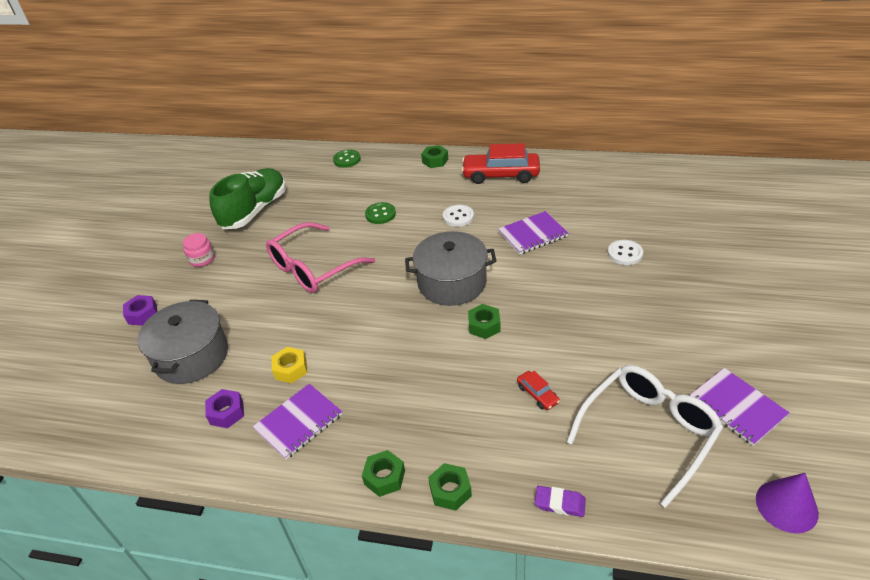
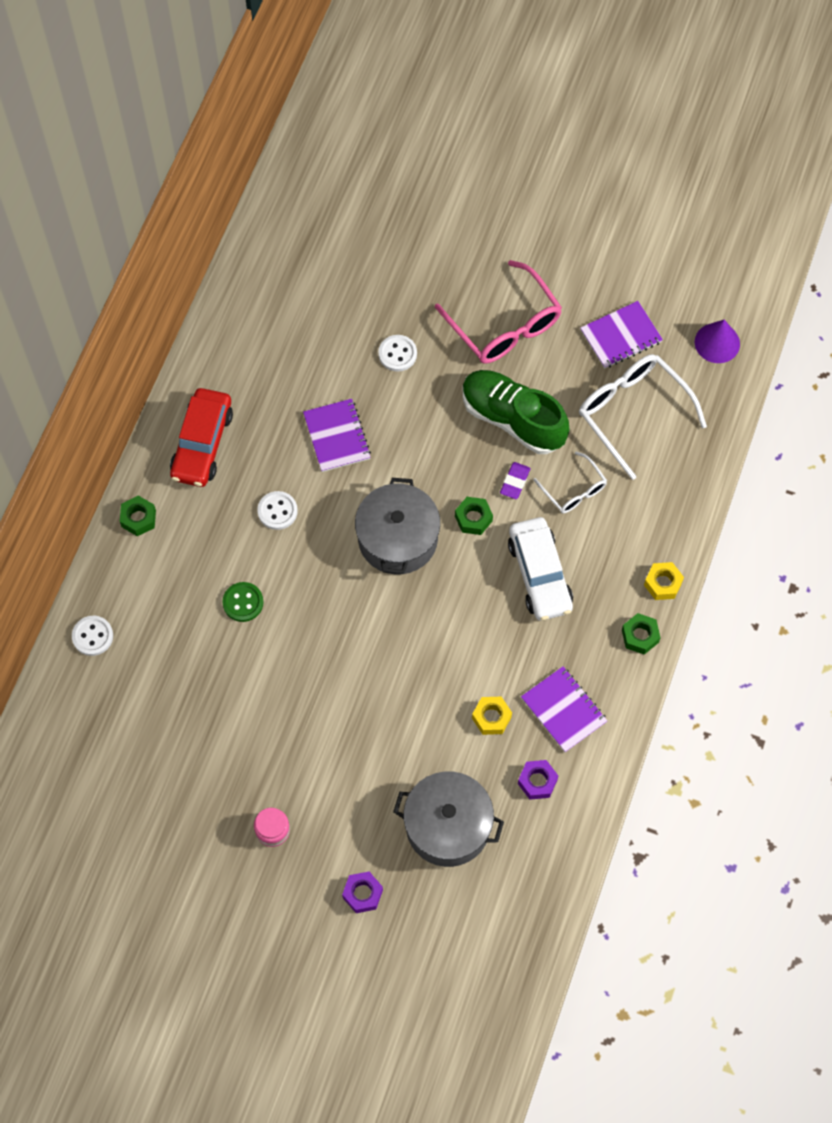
camera: 85 degrees left, 25 degrees up
green shoe [209,168,286,229] -> green shoe moved to [463,370,569,454]
pink glasses [266,222,375,293] -> pink glasses moved to [435,260,562,364]
green button [333,150,361,168] -> white button [72,616,113,656]
green nut [428,463,472,511] -> yellow nut [644,562,684,600]
red car [517,371,560,410] -> white glasses [533,451,607,514]
purple eraser [535,486,586,517] -> purple eraser moved to [500,462,531,499]
none -> white car [508,517,573,621]

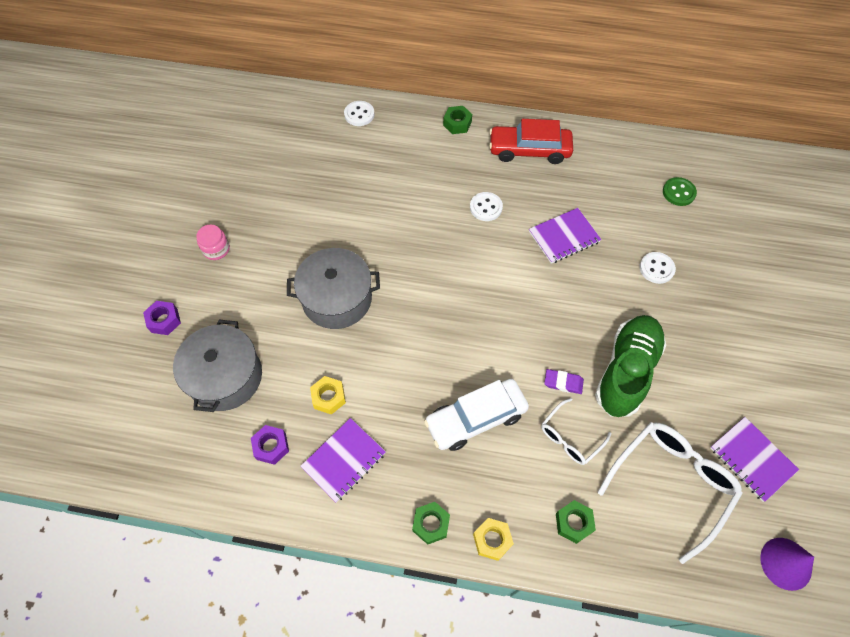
camera: 80 degrees right, 5 degrees down
green button [222,582,264,622] -> green button moved to [663,177,697,206]
grey pot [355,478,440,574] -> grey pot moved to [287,248,380,329]
pink glasses [435,260,562,364] -> none
green nut [455,497,493,535] -> green nut moved to [556,500,596,544]

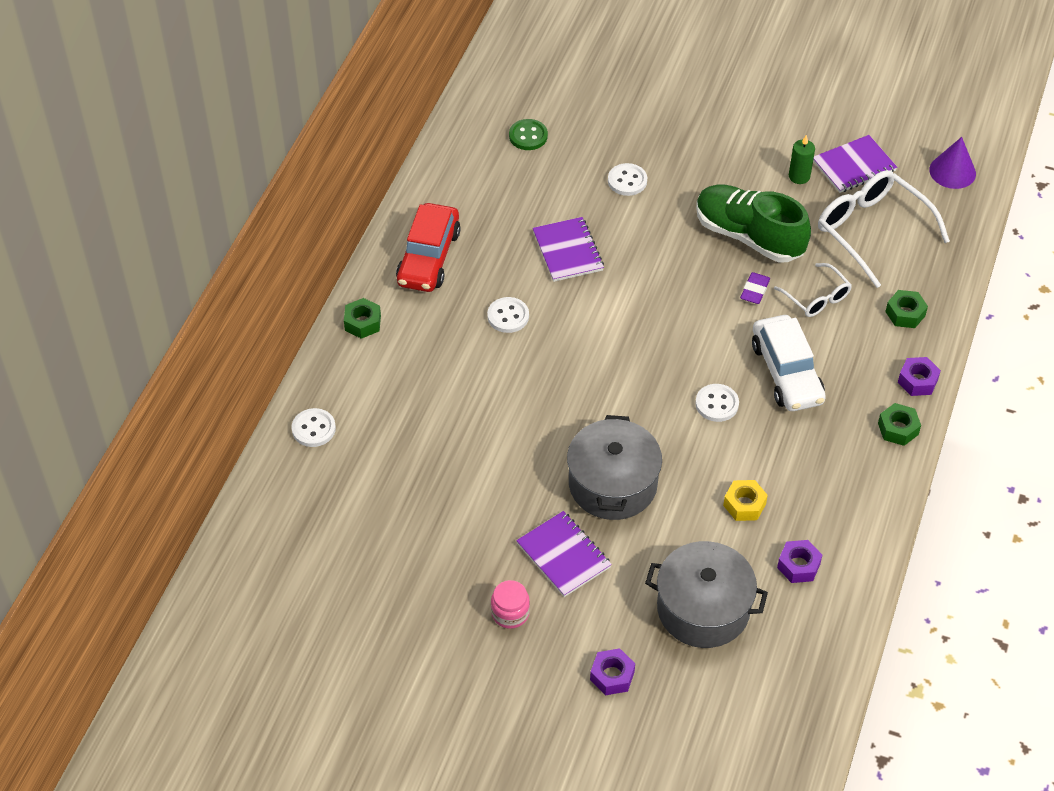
camera: 80 degrees left, 10 degrees down
purple notebook [300,418,386,503] -> purple notebook moved to [516,511,612,597]
yellow nut [473,518,514,561] -> purple nut [898,357,941,396]
none -> white button [695,384,739,422]
none -> green candle [789,135,815,184]

